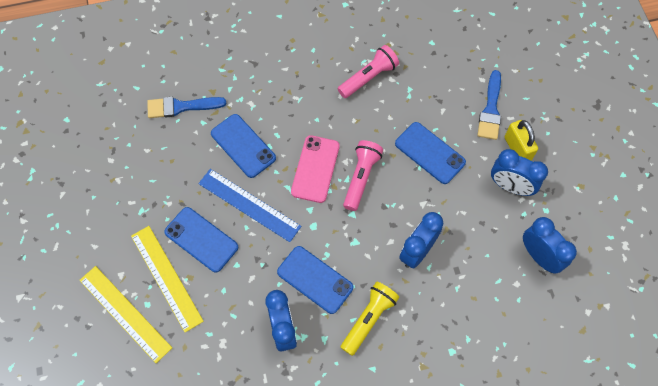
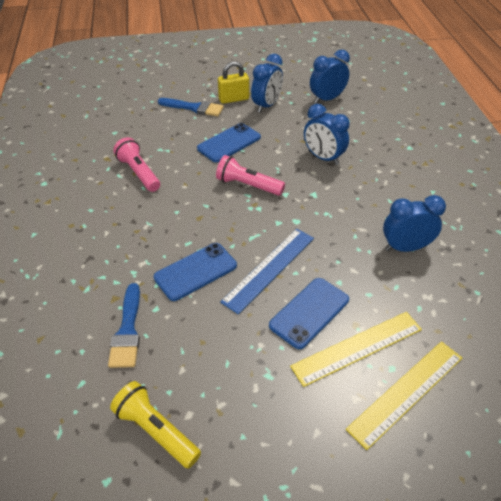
camera: 85 degrees left, 20 degrees down
blue phone [277,246,353,314] -> none
pink phone [291,135,340,203] -> none
yellow flashlight [340,282,399,356] -> yellow flashlight moved to [110,381,201,469]

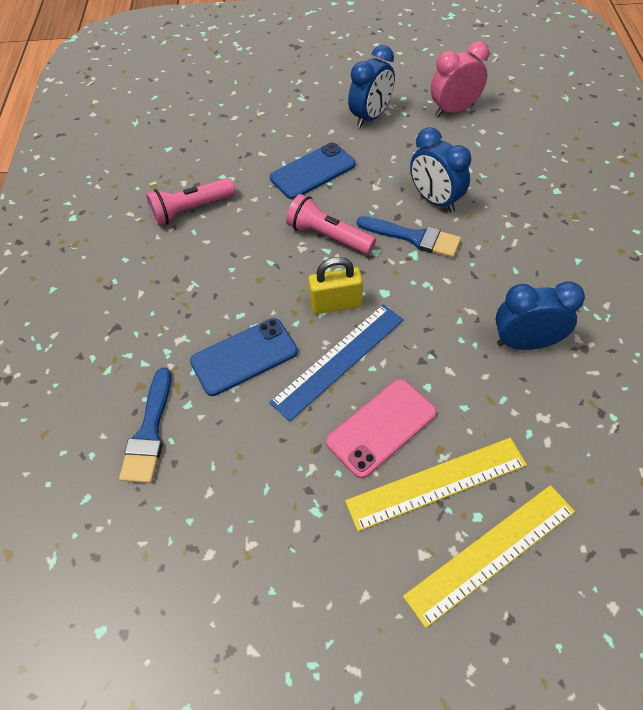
camera: 10 degrees right, 10 degrees up
yellow flashlight [110,381,201,469] -> none
pink flashlight [113,137,160,192] -> pink flashlight turned 90 degrees counterclockwise [146,178,236,226]
blue brush [157,98,224,116] -> blue brush moved to [357,216,461,258]
yellow padlock [218,61,249,104] -> yellow padlock moved to [308,257,363,314]
blue phone [269,278,349,349] -> pink phone [326,379,437,478]
blue clock [310,50,350,104] -> pink clock [431,41,489,117]

